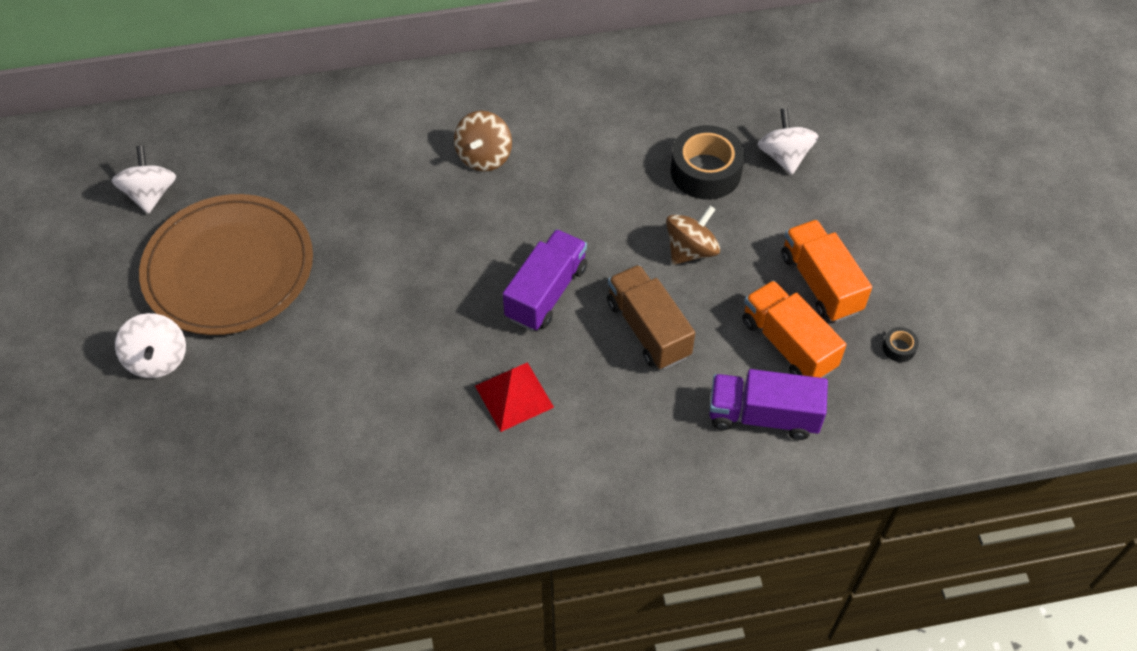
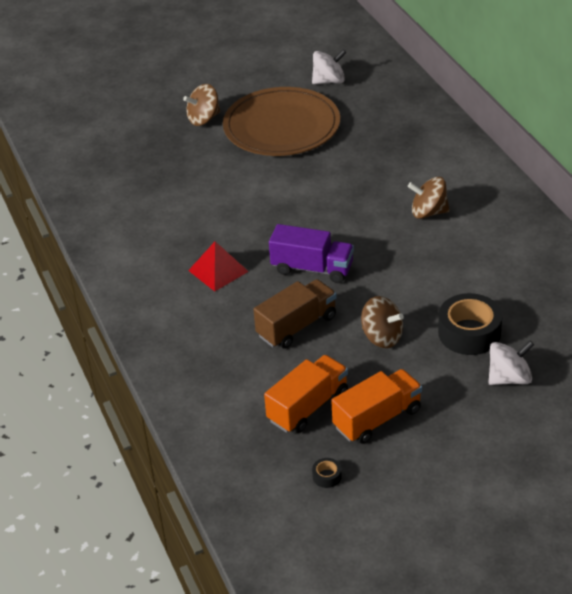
camera: 80 degrees right, 15 degrees down
white spinning top [115,313,186,378] -> brown spinning top [183,84,220,126]
purple truck [709,369,828,440] -> none

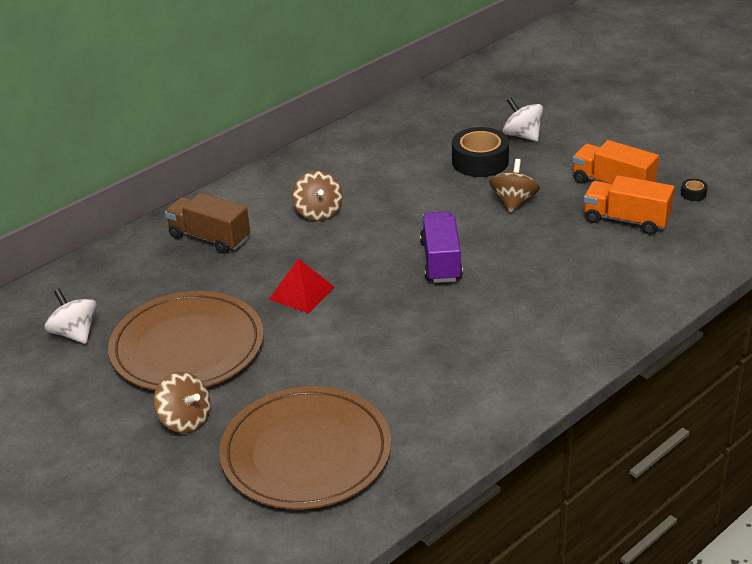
camera: 110 degrees left, 5 degrees down
red pyramid [188,242,249,292] -> red pyramid moved to [269,258,334,313]
brown truck [253,279,337,349] -> brown truck moved to [165,193,250,254]
none -> brown plate [219,386,391,509]

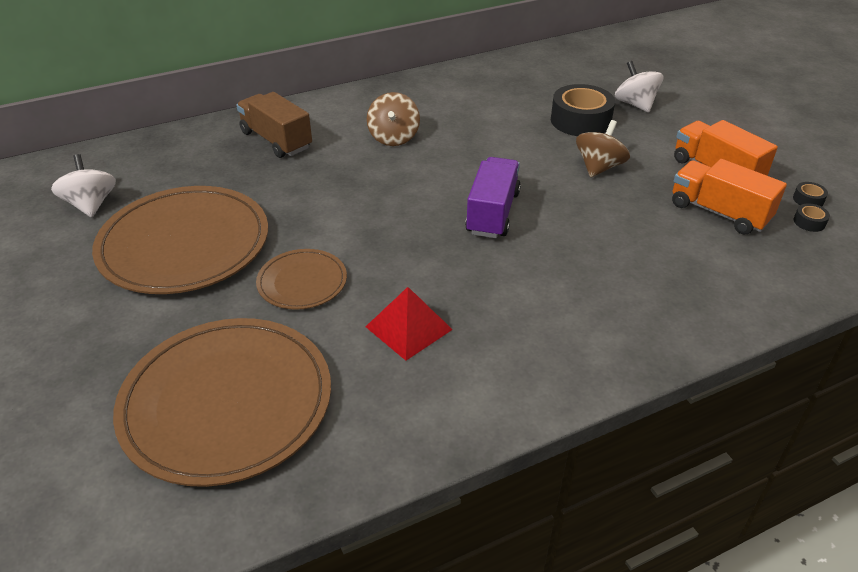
camera: 15 degrees right, 5 degrees up
brown spinning top [154,372,210,433] -> none
red pyramid [269,258,334,313] -> red pyramid moved to [366,287,453,360]
none -> brown plate [256,249,347,310]
none -> black tape [794,203,830,232]

